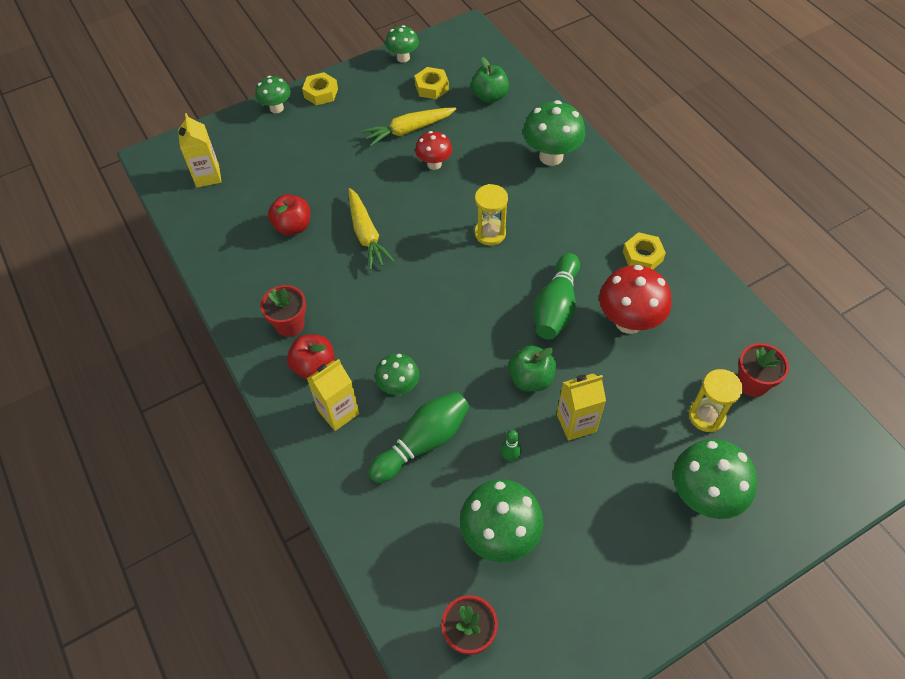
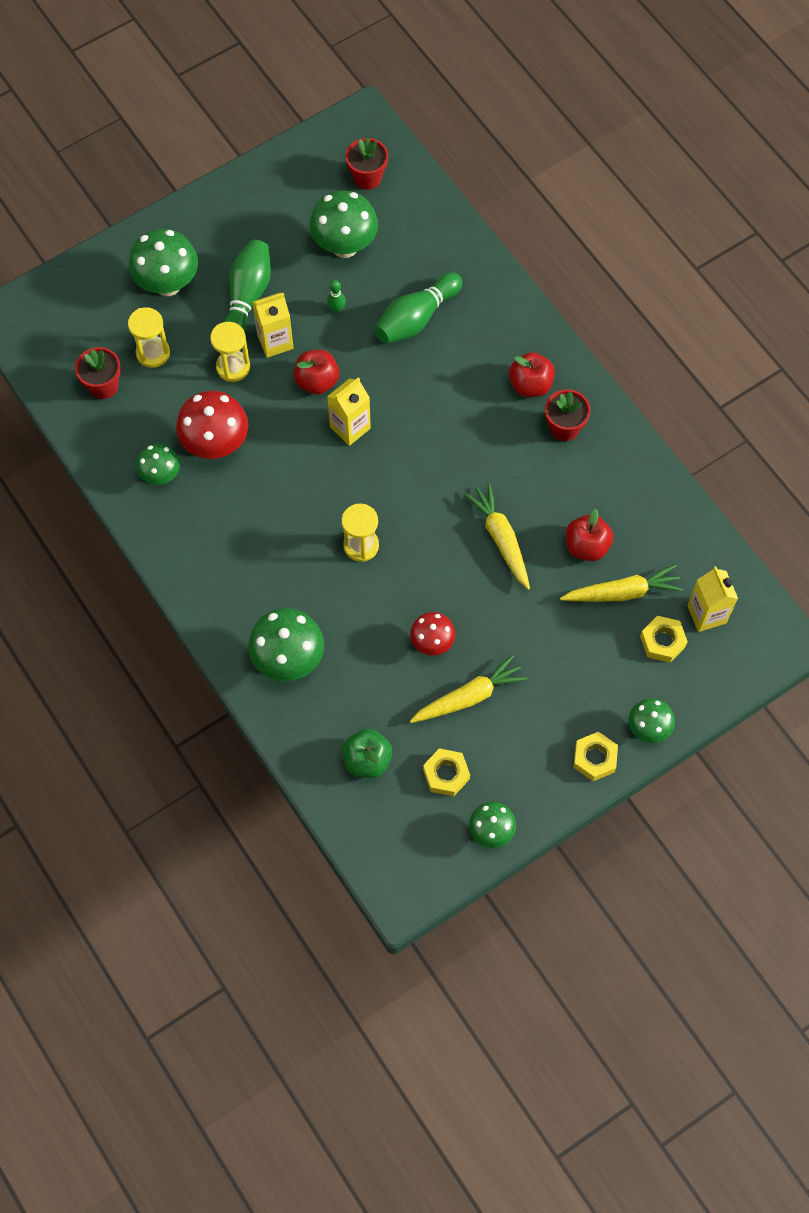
camera: 175 degrees right, 10 degrees up
yellow carton [306,359,359,431] -> yellow carton moved to [327,377,371,446]
green mushroom [375,353,419,395] -> green mushroom moved to [136,444,180,485]
green apple [508,345,556,392] -> red apple [293,350,339,395]
green bowling pin [534,253,580,340] -> green bowling pin moved to [224,240,271,332]
yellow nut [623,232,666,270] -> yellow nut moved to [640,616,688,663]
none -> yellow hourglass [210,322,250,382]
none -> yellow carrot [560,564,683,602]

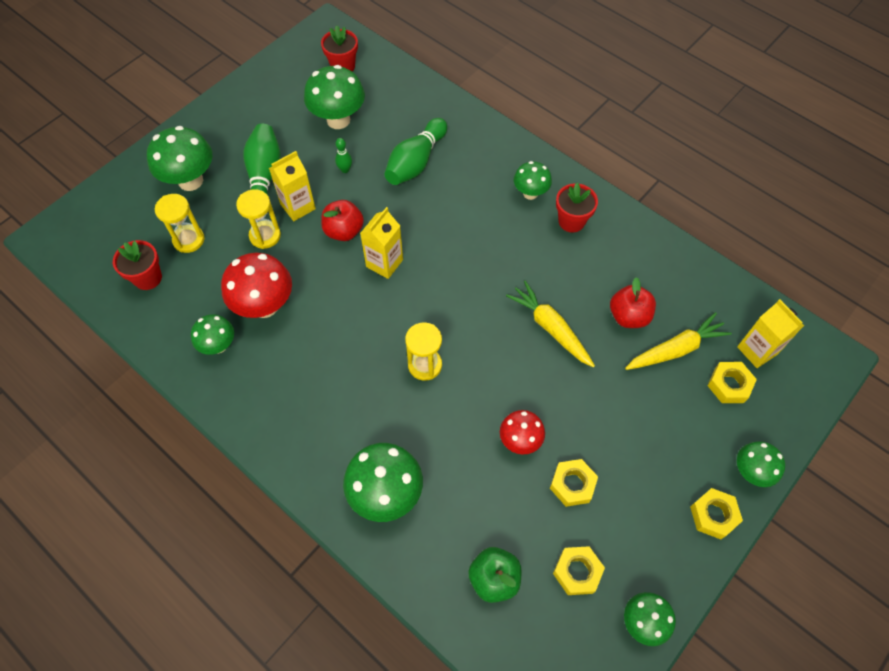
camera: 15 degrees left, 5 degrees down
yellow carrot [410,654,528,723] -> yellow nut [550,459,598,507]
red apple [509,352,555,397] -> green mushroom [514,161,552,200]

